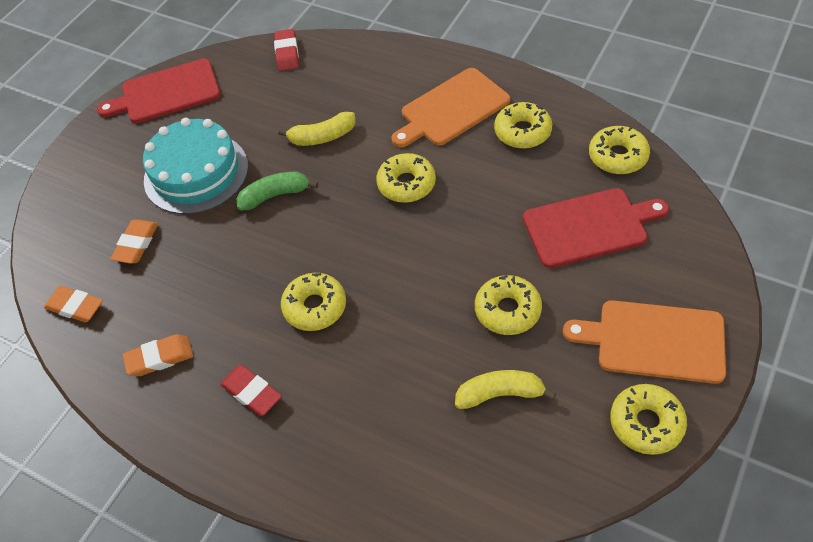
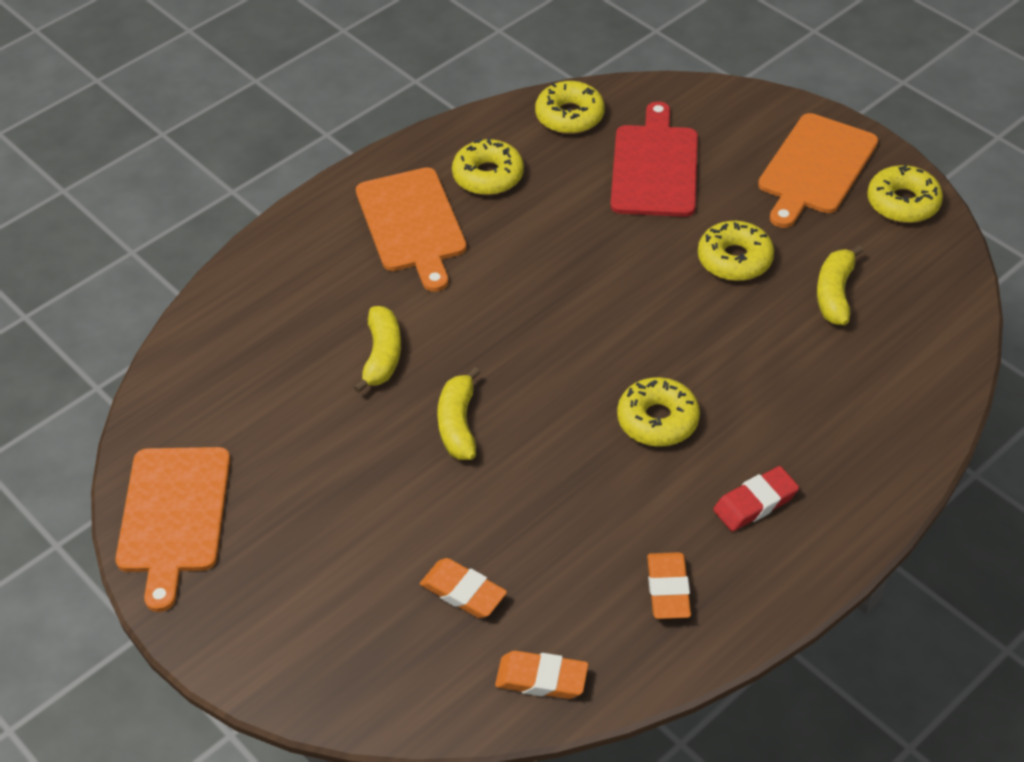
camera: 75 degrees left, 5 degrees down
orange eraser [44,286,103,322] -> orange eraser turned 60 degrees clockwise [495,651,588,699]
red cutting board [97,59,220,123] -> orange cutting board [115,447,230,612]
turquoise cake [143,118,248,214] -> none
green banana [237,172,318,211] -> yellow banana [437,367,480,460]
red eraser [274,29,299,71] -> none
yellow donut [376,153,436,203] -> none

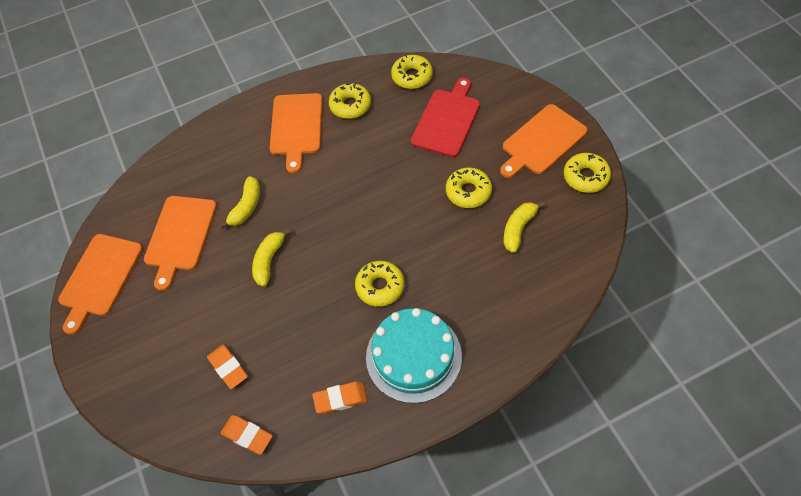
camera: 20 degrees right, 10 degrees up
orange eraser [647,552,691,619] -> orange eraser turned 60 degrees clockwise [312,382,368,414]
red eraser [713,466,799,531] -> turquoise cake [366,308,462,403]
none -> orange cutting board [144,196,217,291]

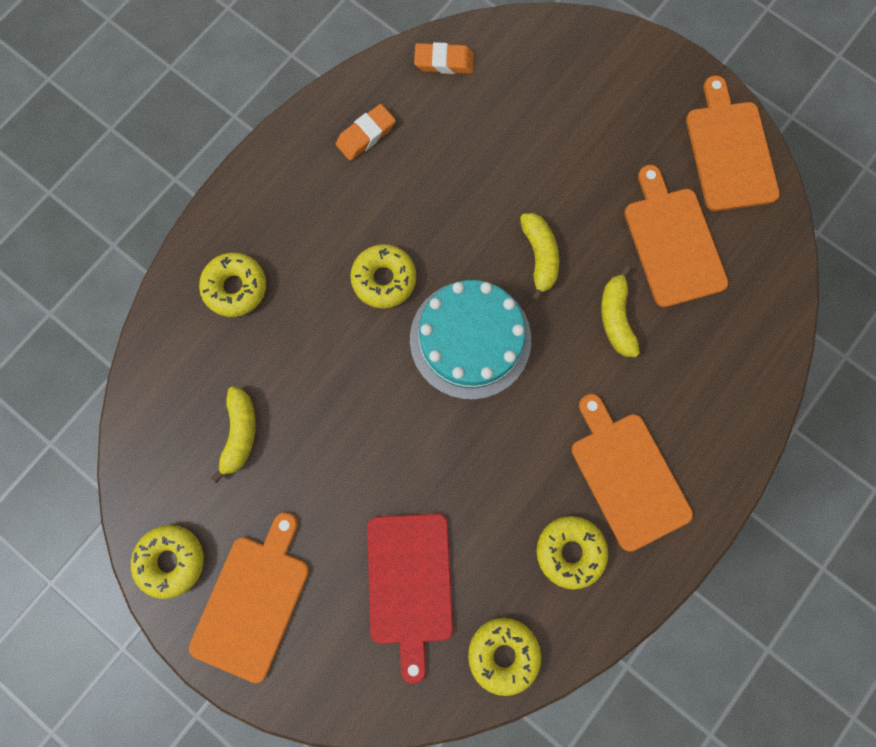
camera: 150 degrees right, 20 degrees up
orange eraser [207,345,248,389] -> none
turquoise cake [366,308,462,403] -> turquoise cake moved to [410,280,531,400]
yellow donut [446,168,492,208] -> yellow donut moved to [199,253,266,317]

